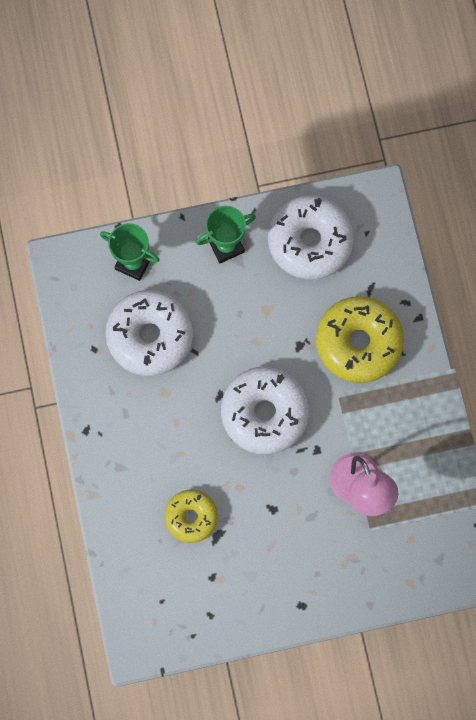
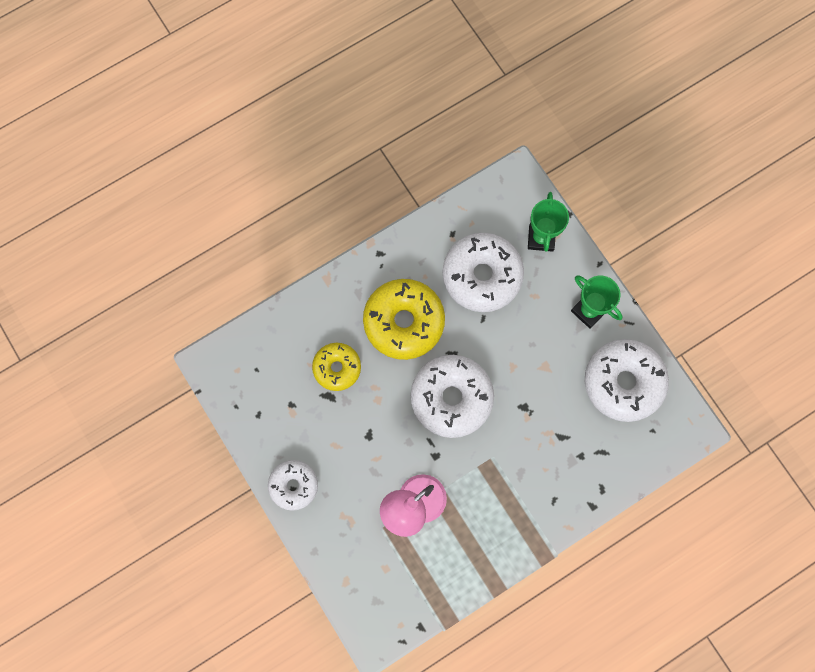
camera: 70 degrees right, 0 degrees up
yellow donut [316,296,404,383] -> yellow donut moved to [363,279,445,360]
none -> white donut [268,460,318,511]

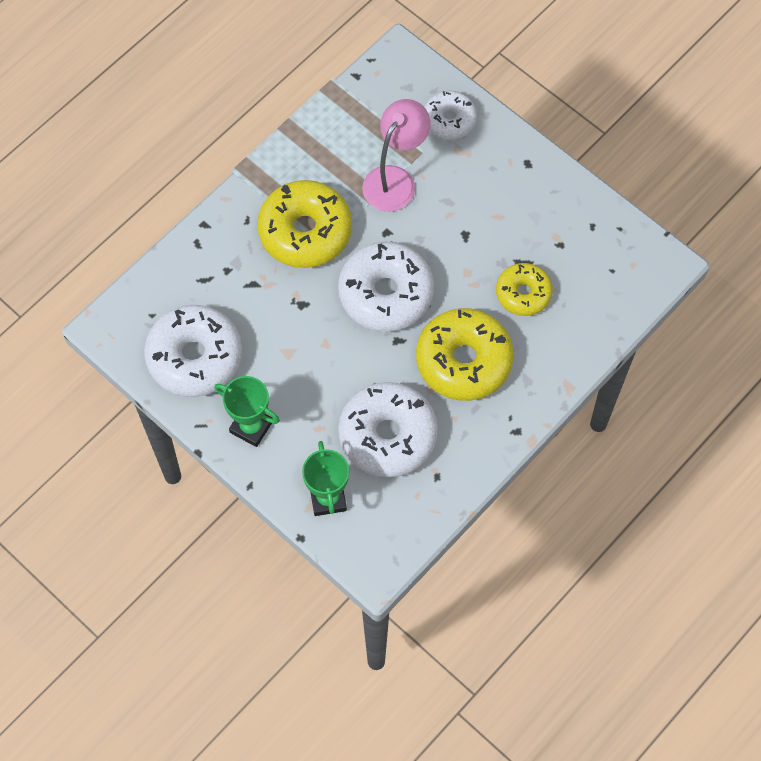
camera: 165 degrees right, 10 degrees down
white donut [268,460,318,511] -> white donut moved to [425,91,477,140]
none -> yellow donut [257,180,352,268]

